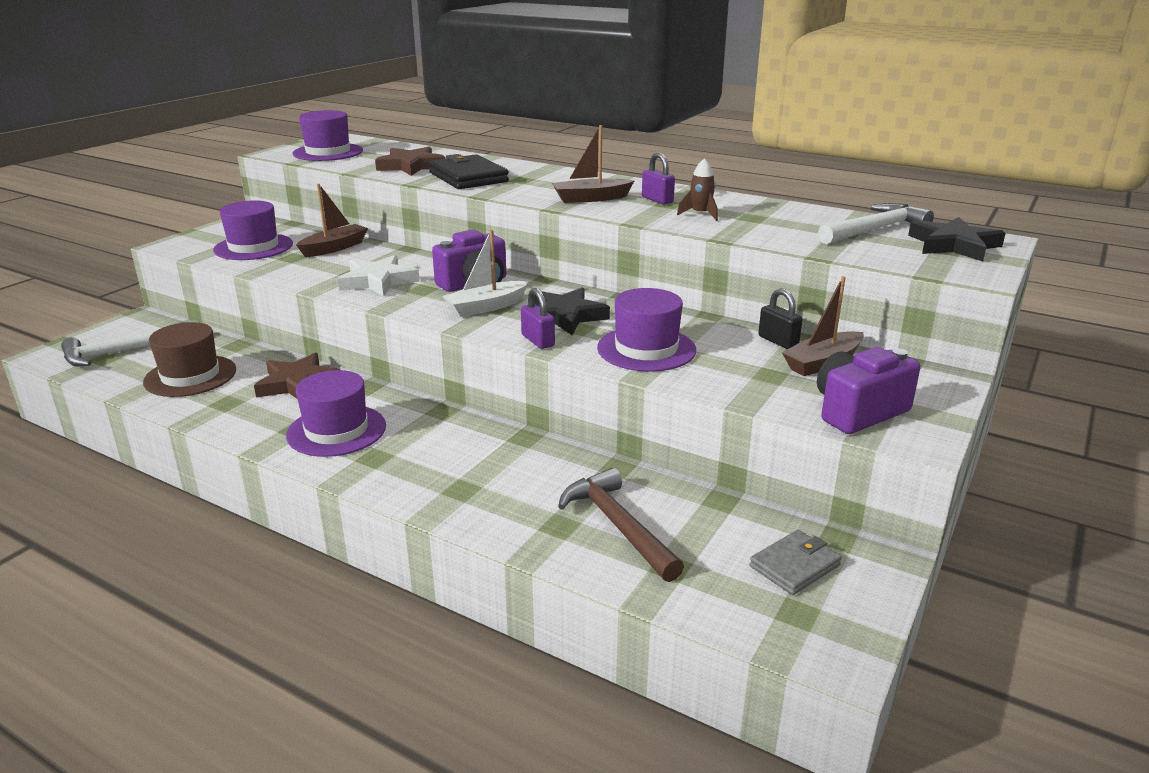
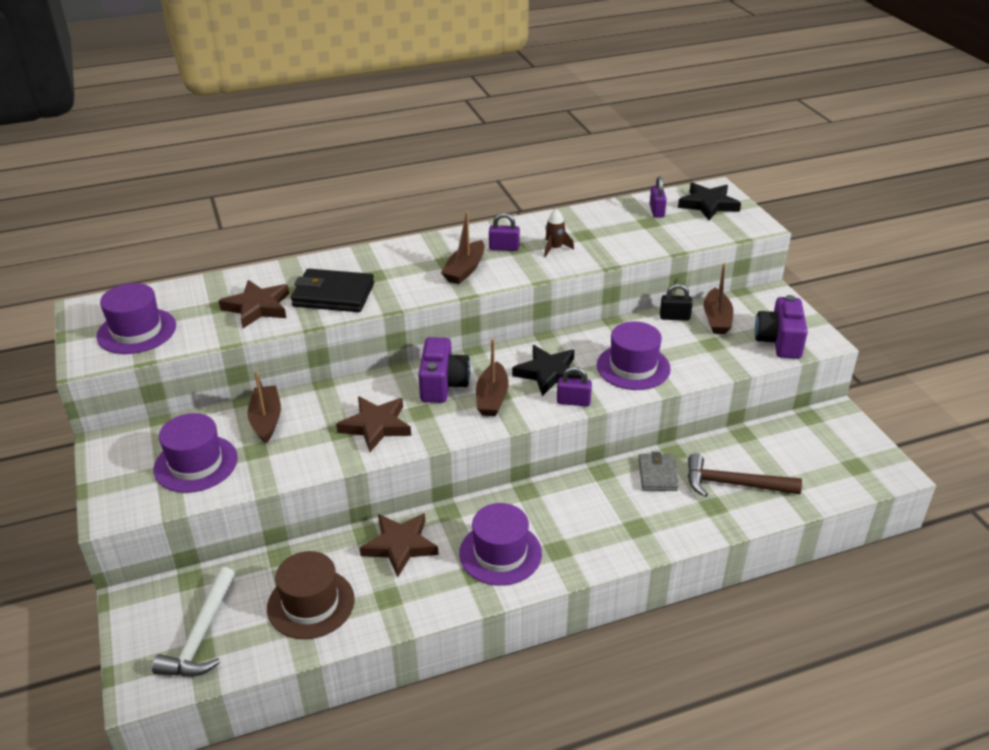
camera: 50 degrees left, 10 degrees up
white star [338,255,420,297] -> brown star [336,396,411,452]
white boat [442,230,528,317] -> brown boat [476,339,509,416]
grey wallet [750,530,842,595] -> grey wallet moved to [638,452,678,491]
white hammer [818,203,934,244] -> purple padlock [649,176,667,218]

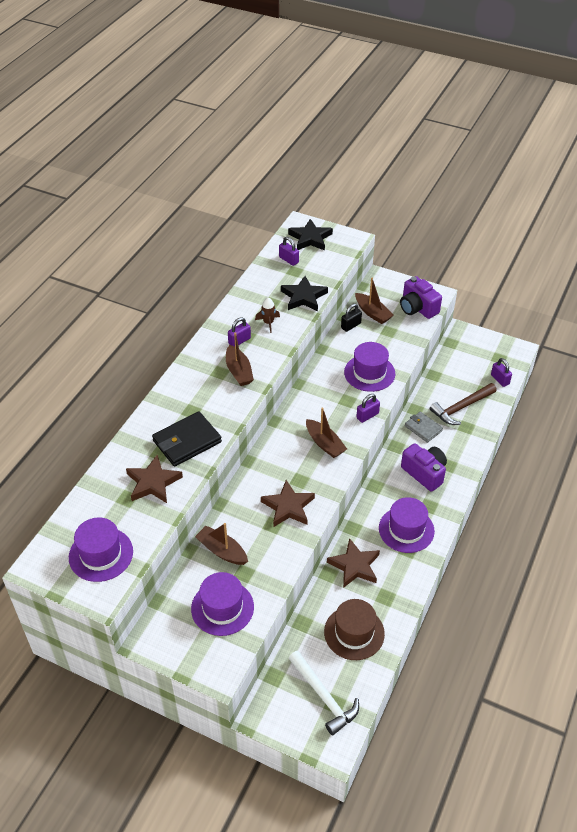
camera: 45 degrees left, 10 degrees up
purple camera [418,337,471,403] -> purple camera moved to [401,443,447,492]
black star [512,345,582,396] -> black star moved to [281,276,328,311]
none -> purple padlock [491,358,512,387]

